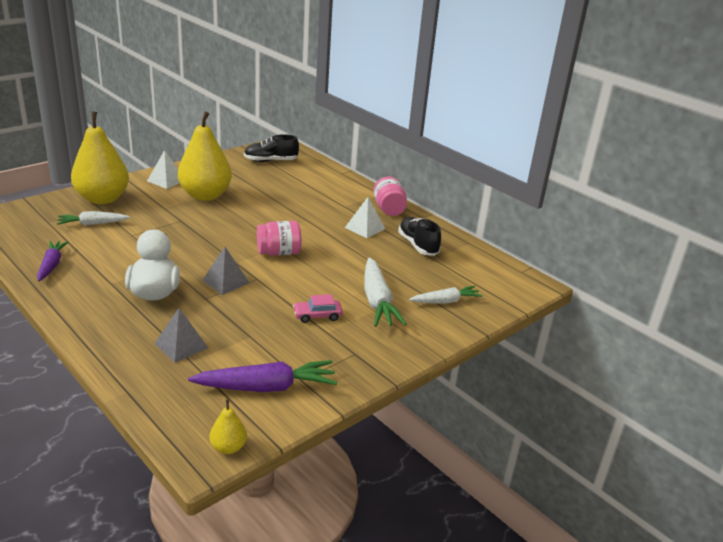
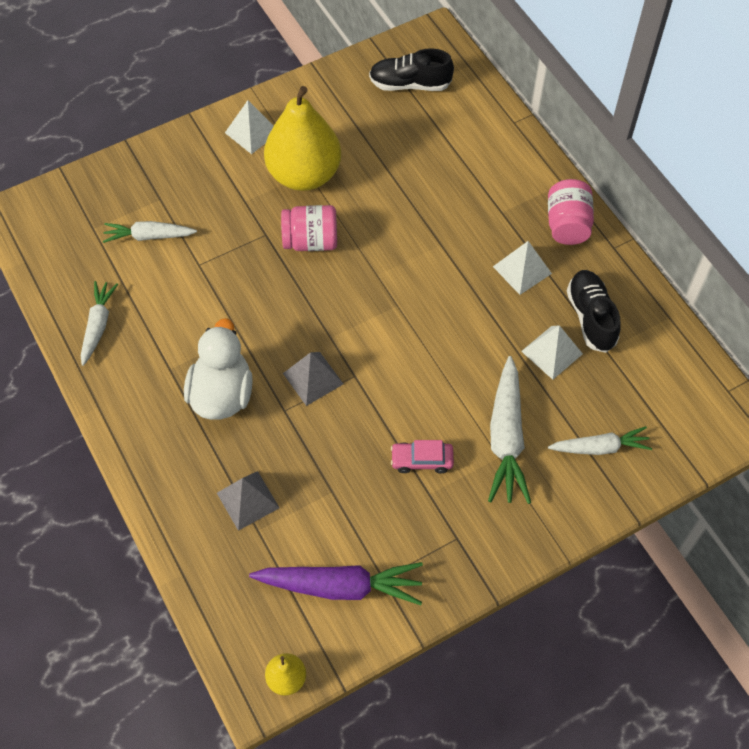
camera: 15 degrees right, 30 degrees up
purple carrot [37,241,69,281] -> white carrot [81,281,118,366]
yellow pear [71,111,129,204] -> none
pink jar [257,221,302,256] -> pink jar moved to [281,205,337,251]
none -> white pyramid [521,325,583,380]

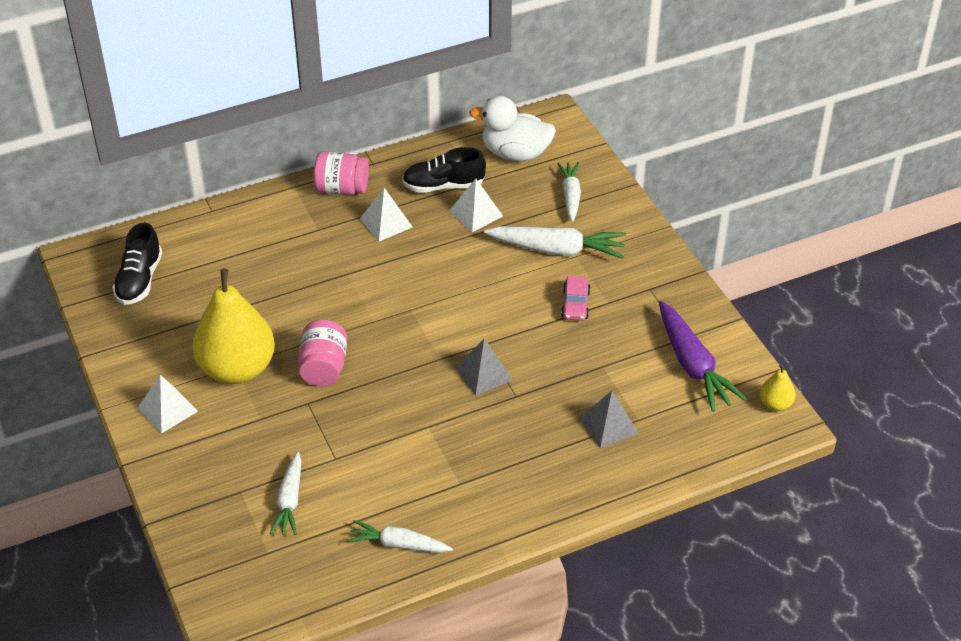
camera: 85 degrees left, 15 degrees down
white duck [184,318,253,420] -> white duck moved to [469,96,556,161]
purple carrot [249,562,423,605] -> purple carrot turned 150 degrees clockwise [659,301,747,412]

